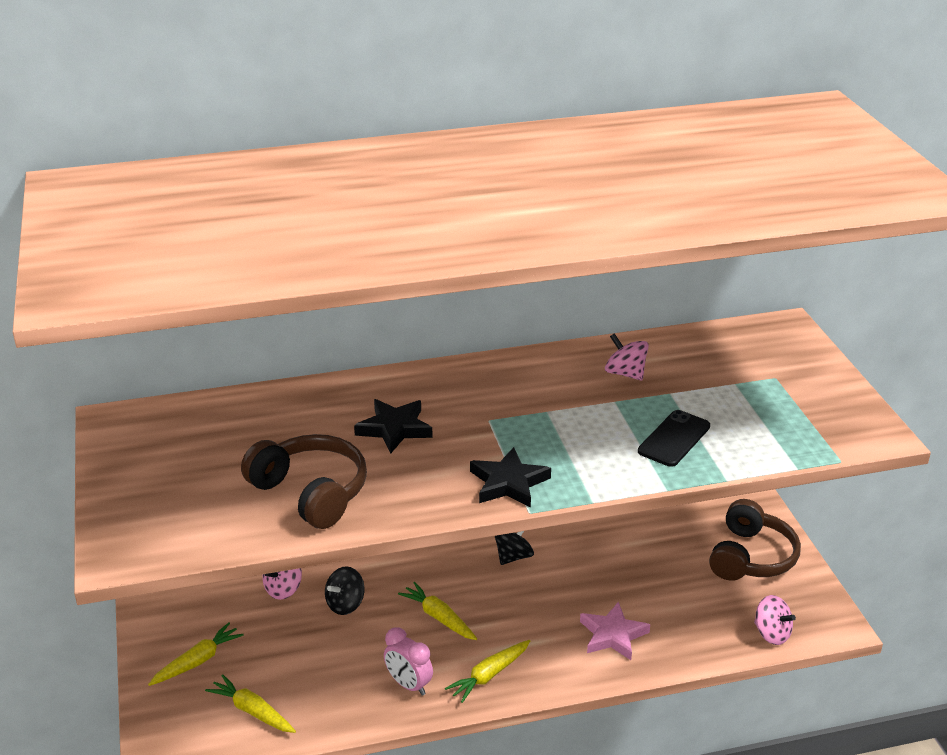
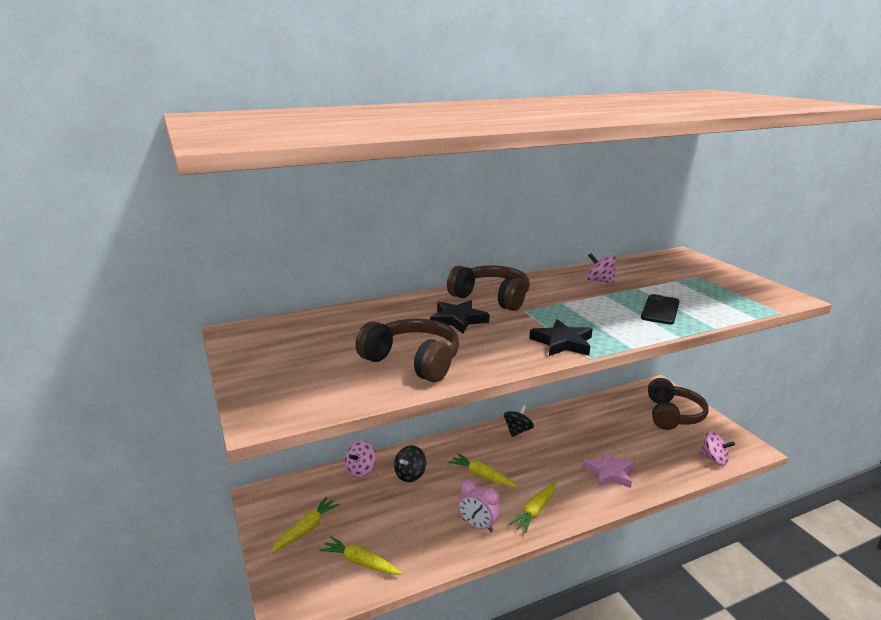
camera: 10 degrees left, 10 degrees down
none -> brown headphones [447,265,530,311]

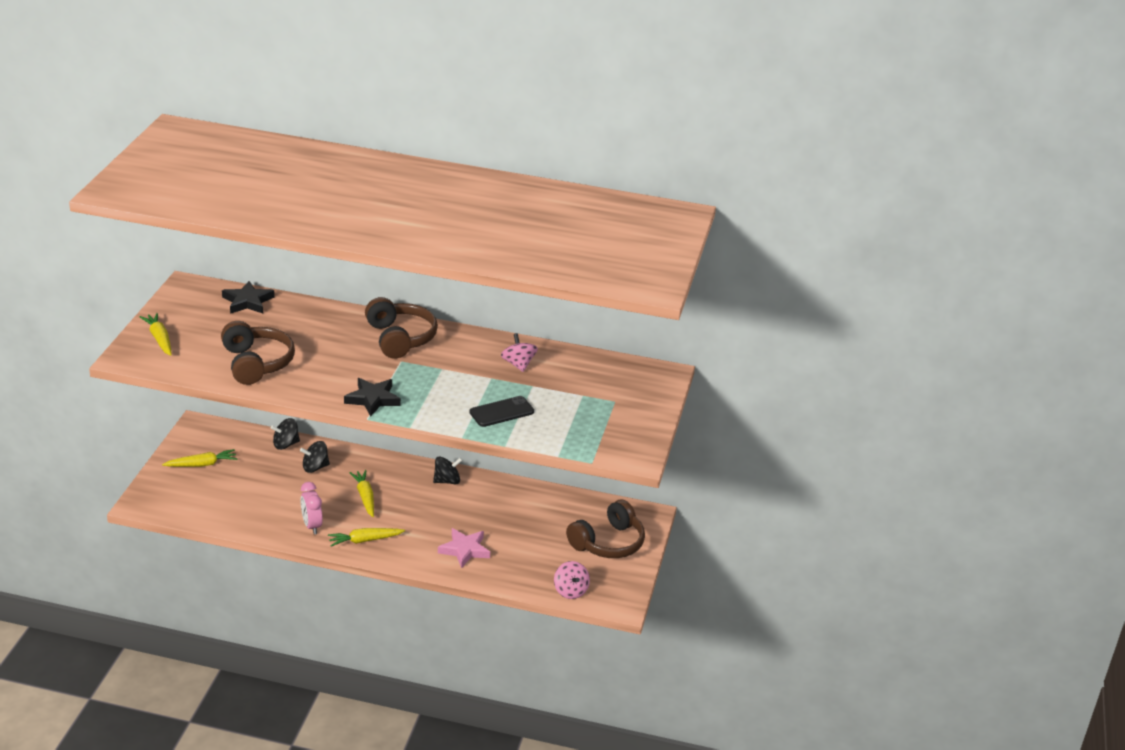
camera: 35 degrees right, 10 degrees up
yellow carrot [319,536,403,575] -> yellow carrot moved to [140,313,172,356]
pink spinning top [344,441,376,477] -> black spinning top [271,418,300,450]
black star [430,300,489,334] -> black star moved to [222,281,275,314]

